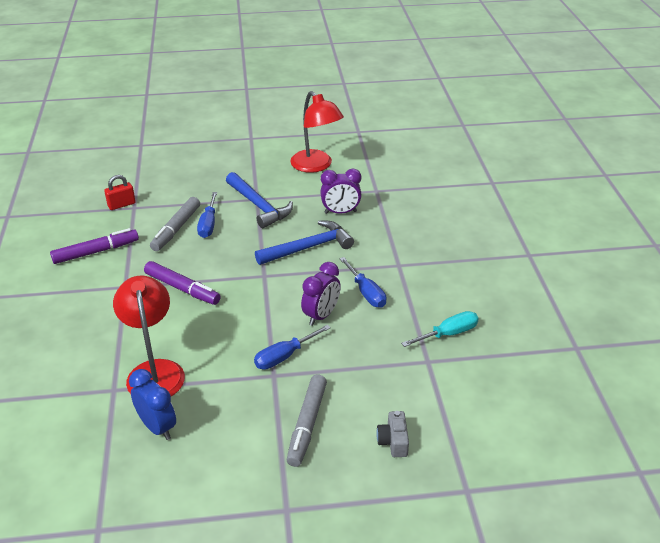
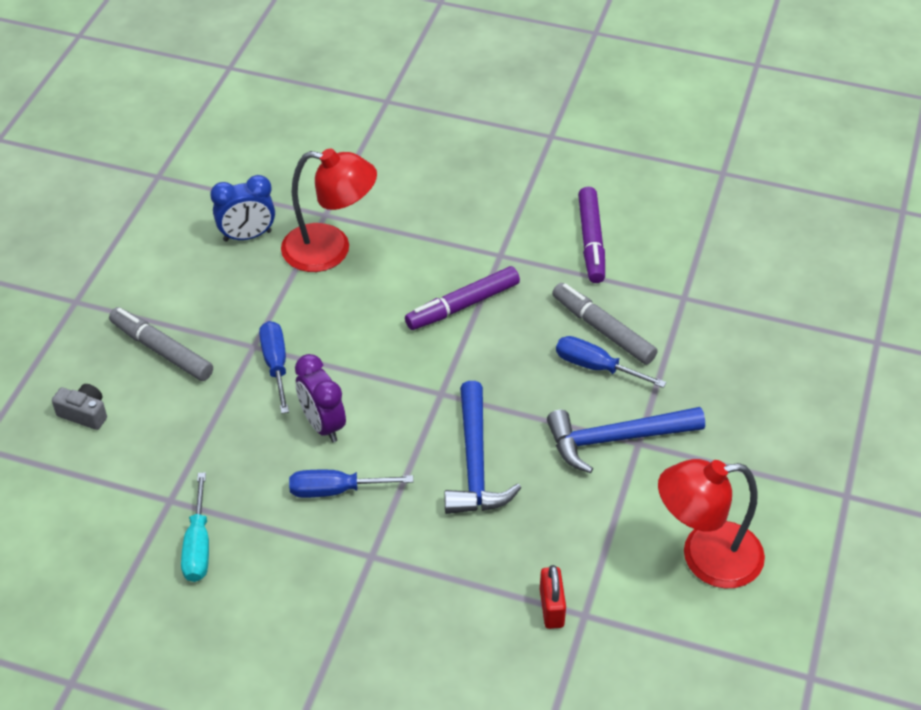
camera: 115 degrees right, 10 degrees up
red padlock [104,175,136,210] -> red padlock moved to [540,565,566,629]
purple clock [320,169,361,214] -> none

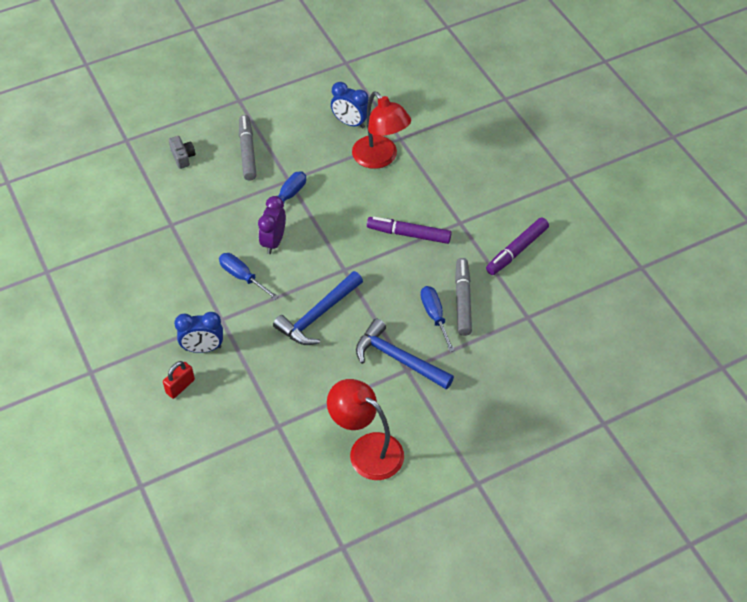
camera: 45 degrees right, 5 degrees up
turquoise screwdriver [181,472,209,582] -> none
red padlock [540,565,566,629] -> red padlock moved to [163,361,195,399]
none -> blue clock [174,312,223,353]

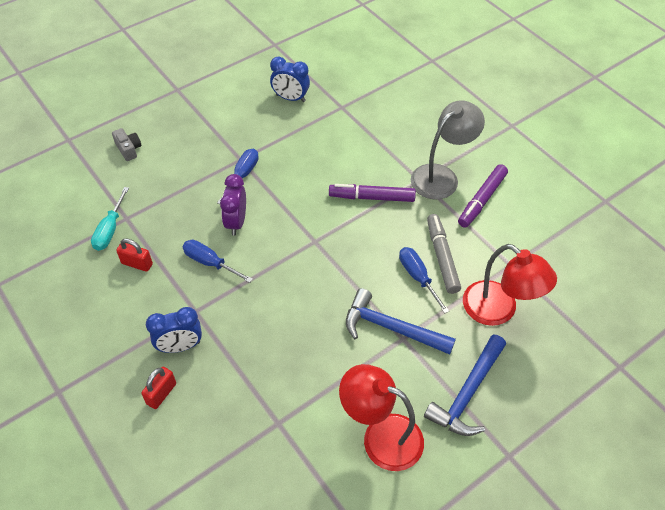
camera: 10 degrees left, 0 degrees up
grey marker [239,115,256,181] -> none
blue hammer [273,271,363,345] -> blue hammer moved to [424,334,506,436]
red lamp [352,91,411,169] -> red lamp moved to [463,244,557,326]
none -> turquoise screwdriver [91,187,129,251]
none -> red padlock [116,238,153,272]
none -> grey lamp [411,100,485,199]

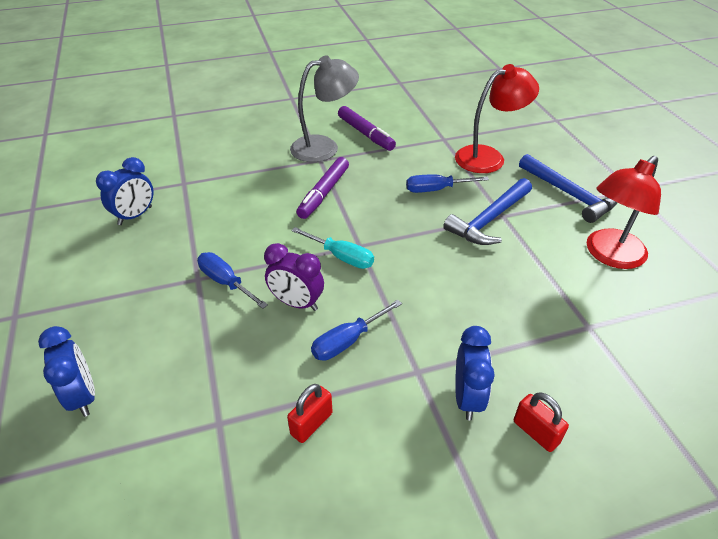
camera: 70 degrees left, 10 degrees down
turquoise screwdriver [91,187,129,251] -> turquoise screwdriver moved to [291,227,374,269]
grey camera [112,128,141,161] -> blue clock [38,326,95,417]
grey lamp [411,100,485,199] -> grey lamp turned 90 degrees clockwise [290,55,359,162]
grey marker [427,214,461,294] -> none

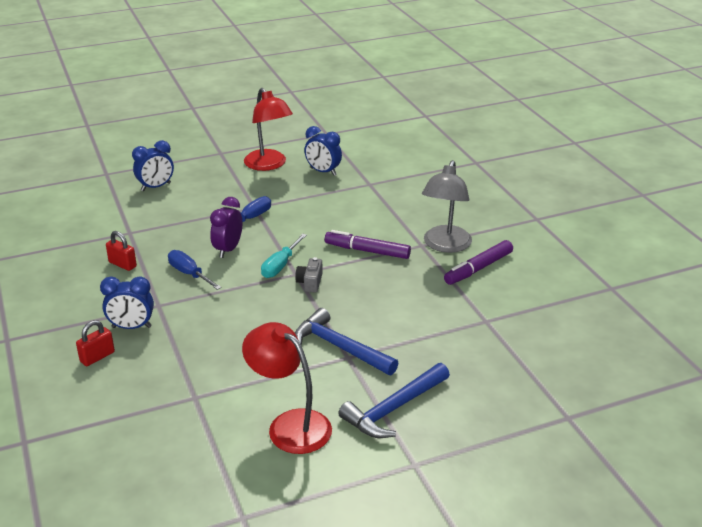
camera: 85 degrees right, 10 degrees down
grey lamp [290,55,359,162] -> grey lamp turned 45 degrees clockwise [422,160,472,253]
blue screwdriver [406,174,489,193] -> none
red lamp [455,64,539,173] -> red lamp moved to [244,88,293,171]
none -> grey camera [295,257,323,292]

